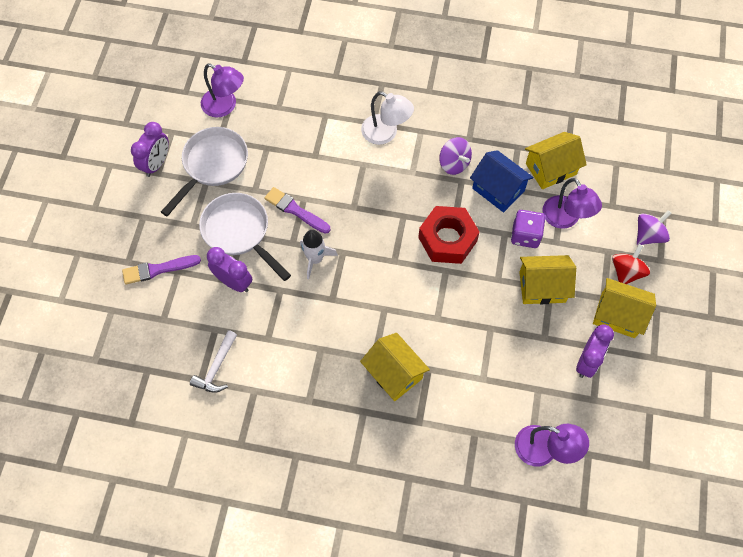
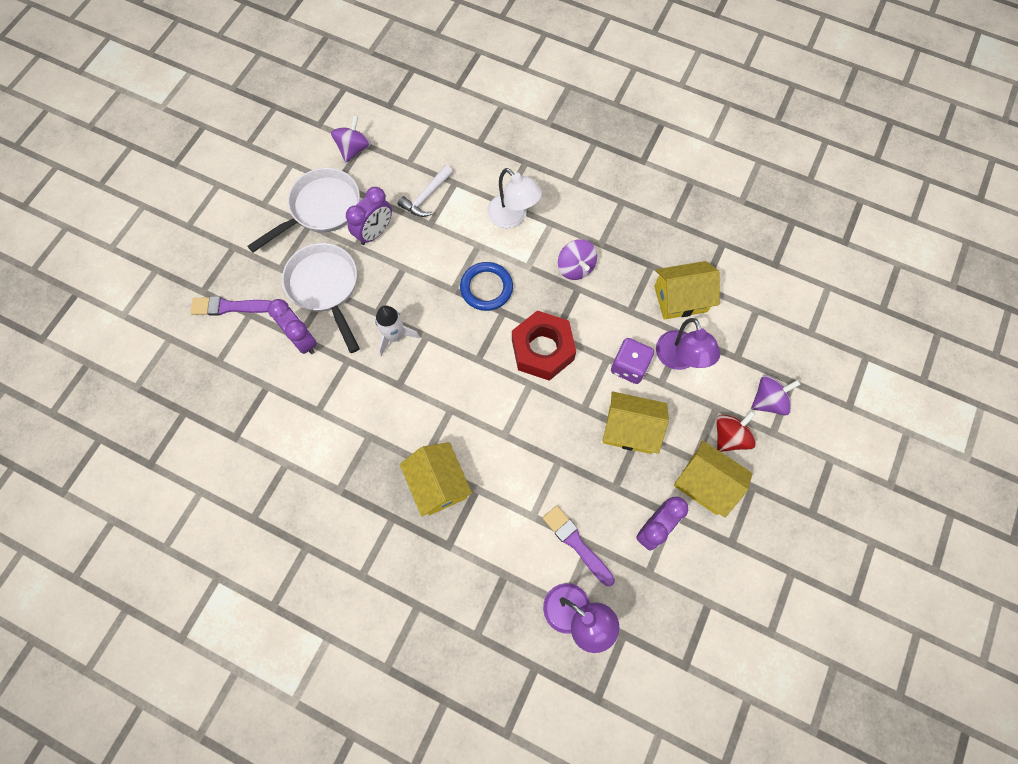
camera: 15 degrees right, 5 degrees up
purple clock [131,122,169,177] -> purple clock moved to [346,187,392,245]
white hammer [190,330,237,393] -> white hammer moved to [397,165,453,217]
purple lamp [201,63,244,118] -> purple spinning top [331,115,371,162]
purple brush [265,187,331,234] -> purple brush moved to [543,506,615,586]
blue house [470,150,534,212] -> none
none -> blue ring [460,262,513,311]

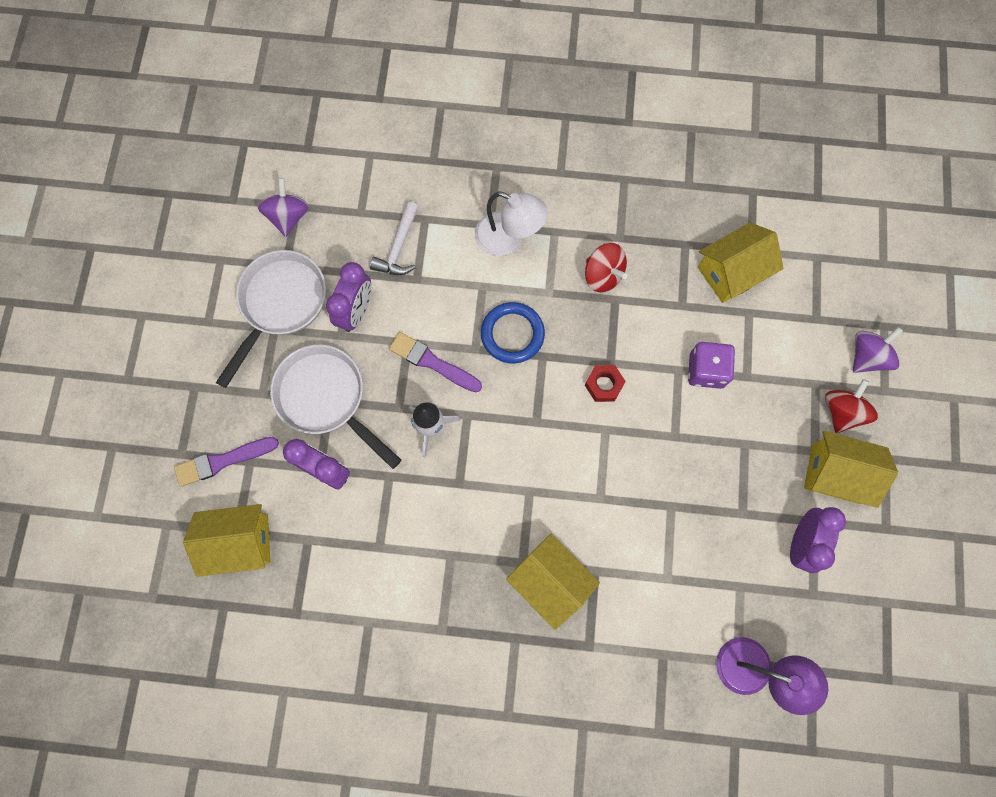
camera: 20 degrees left, 5 degrees up
red nut [512,311,576,381] -> red nut [585,365,626,402], size x0.50
purple brush [543,506,615,586] -> purple brush moved to [389,332,482,392]
purple spinning top [558,239,597,280] -> red spinning top [585,243,627,292]
yellow house [602,391,669,454] -> yellow house moved to [183,504,270,577]
purple lamp [656,318,720,370] -> none

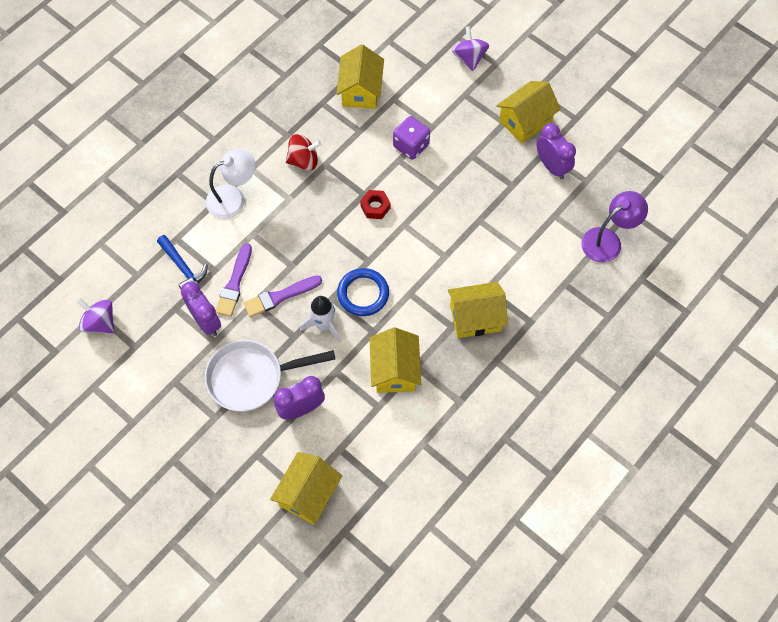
camera: 55 degrees left, 10 degrees down
purple brush [174,437,279,487] -> purple brush moved to [216,243,252,317]
white pan [216,250,326,388] -> none
white hammer [370,202,419,275] -> blue hammer [157,235,208,289]
blue ring [481,302,545,363] -> blue ring moved to [337,268,389,316]
red spinning top [825,379,878,433] -> none
none -> yellow house [370,327,421,393]

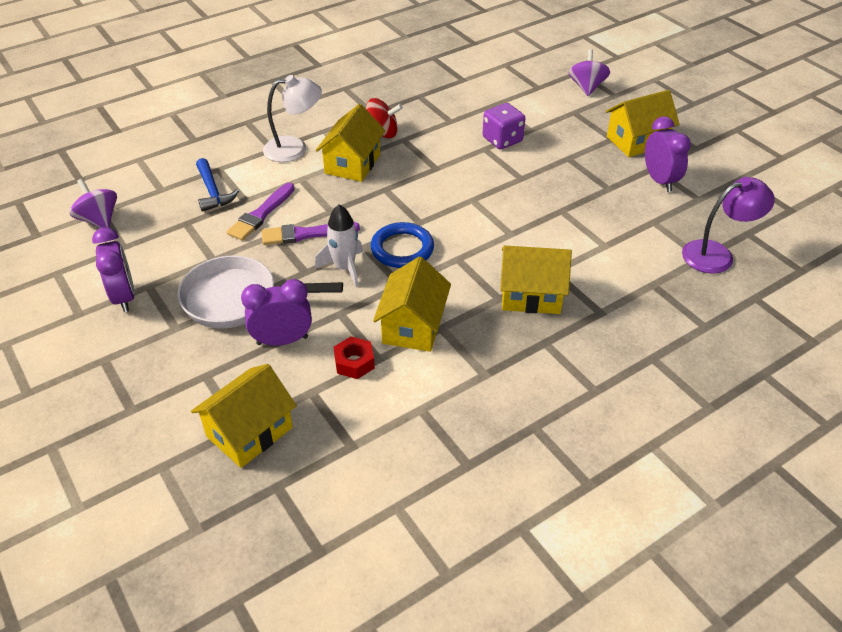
camera: 15 degrees right, 20 degrees down
purple clock [181,281,221,336] -> purple clock moved to [92,227,135,312]
yellow house [336,44,384,109] -> yellow house moved to [316,104,385,182]
red nut [360,190,391,219] -> red nut moved to [334,336,375,379]

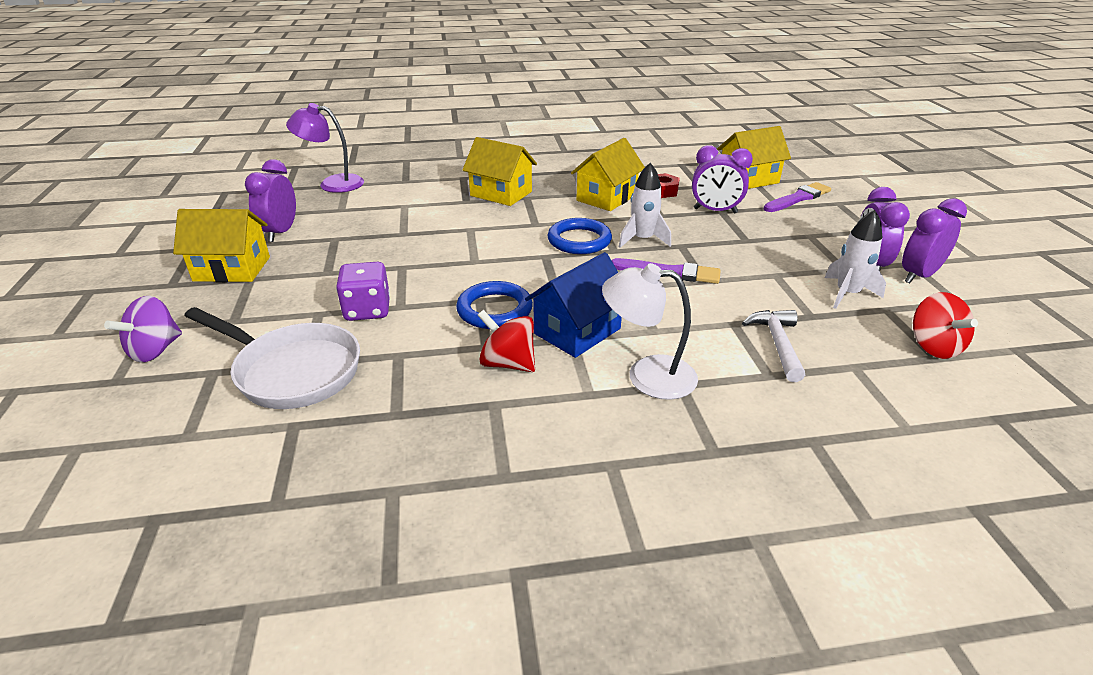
camera: 155 degrees left, 10 degrees down
purple spinning top [69,179,117,228] -> red spinning top [913,292,978,359]
white pan [178,256,343,329] -> white pan moved to [184,307,360,409]
blue hammer [196,158,239,212] -> white hammer [742,310,805,382]
purple brush [227,183,295,241] -> purple brush moved to [764,182,831,212]
yellow house [316,104,385,182] -> blue house [525,252,622,358]
none -> blue ring [456,281,533,329]
none -> white rocket [824,210,886,309]
none -> purple clock [902,198,967,284]

